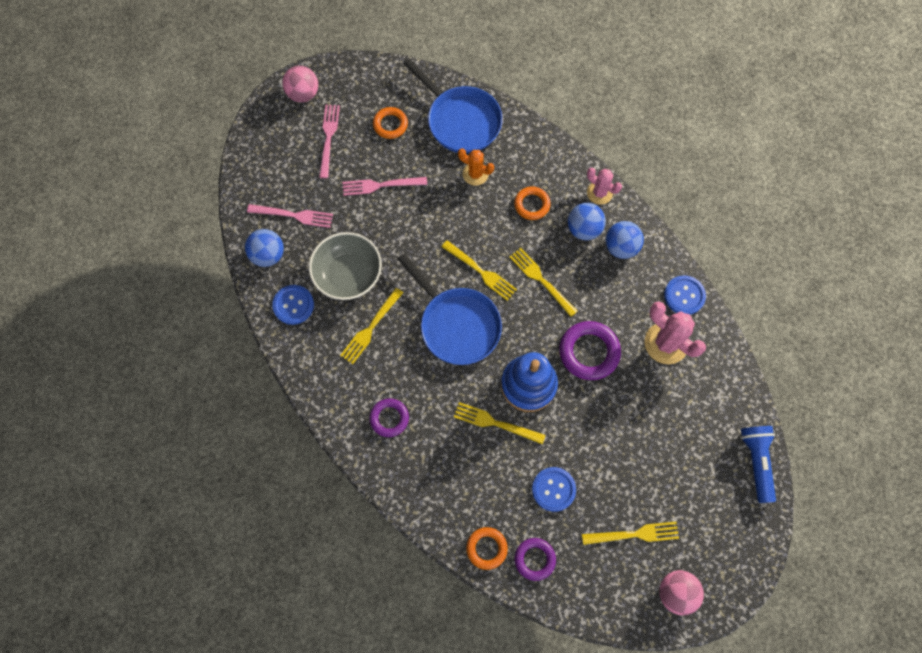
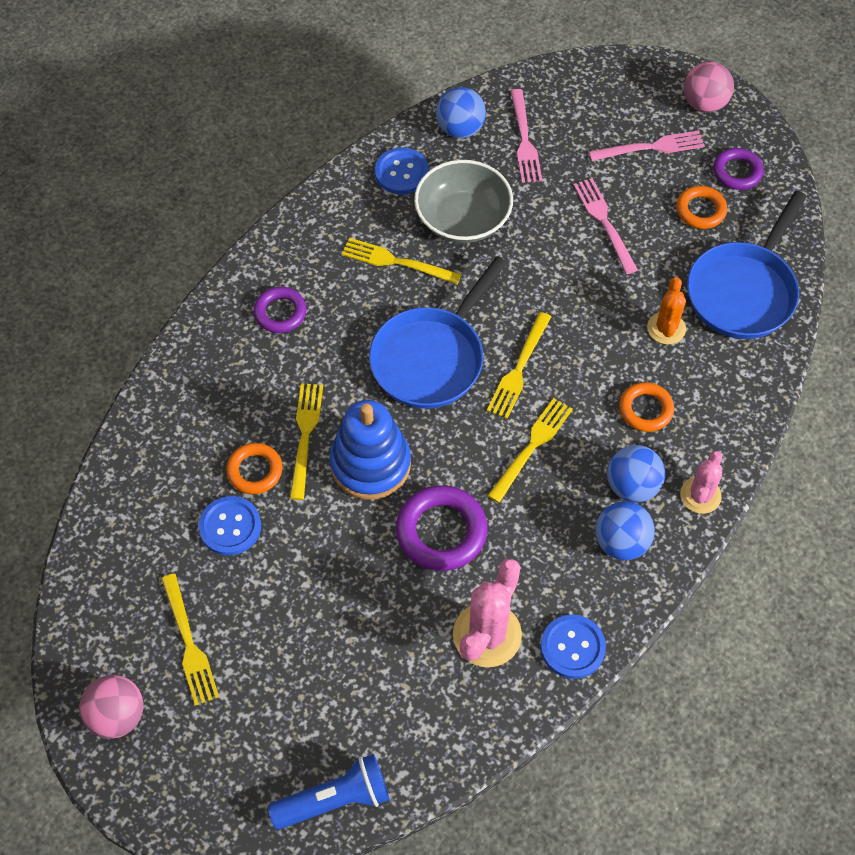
camera: 75 degrees right, 10 degrees down
orange ring [466,527,508,570] -> orange ring moved to [226,443,283,494]
purple ring [515,538,556,581] -> purple ring moved to [713,148,763,190]

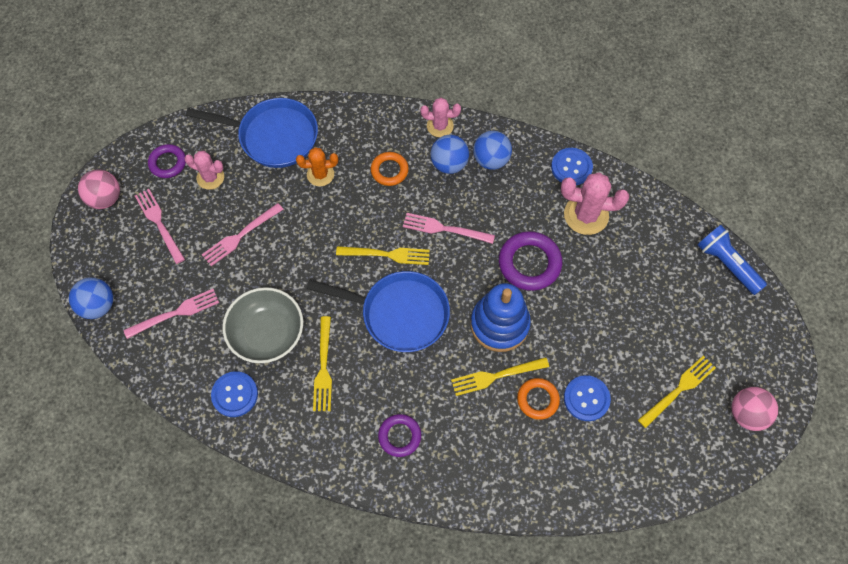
camera: 110 degrees left, 5 degrees up
blue ball [436,87,486,138] -> blue ball moved to [69,278,113,319]
yellow fork [487,398,573,503] -> pink fork [403,213,495,244]
orange ring [676,186,727,229] -> pink cactus [184,151,224,190]

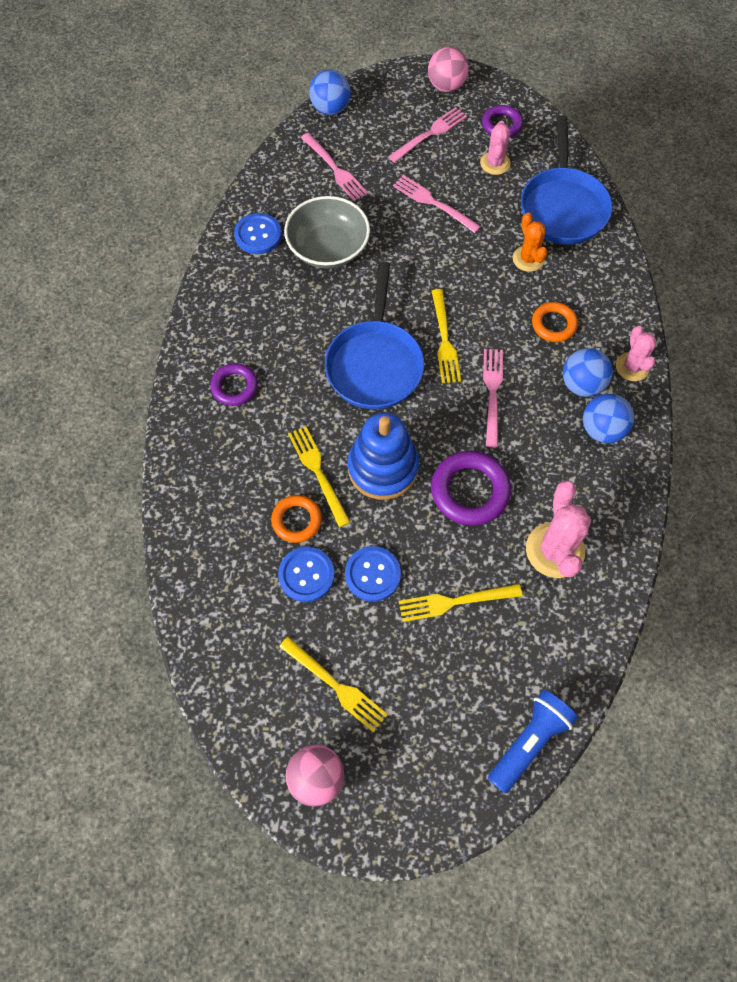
camera: 80 degrees right, 0 degrees up
yellow fork [313,316,332,411] -> yellow fork moved to [399,584,522,622]
blue button [551,148,593,185] -> blue button moved to [345,546,401,602]

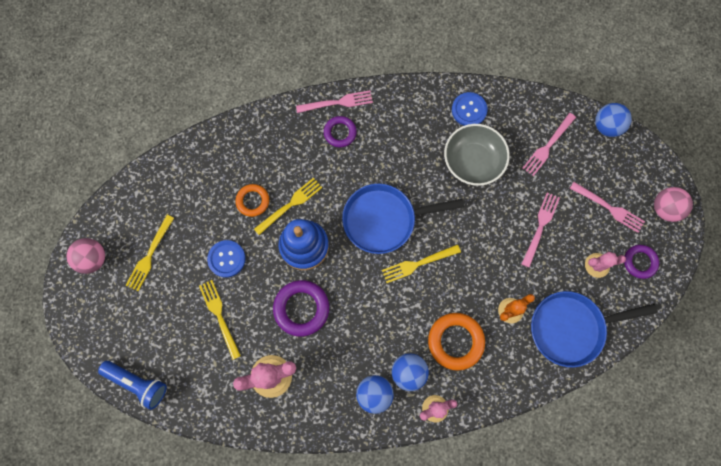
camera: 75 degrees right, 10 degrees up
blue button [278,547,335,602] -> none
pink fork [483,349,503,447] -> pink fork moved to [296,90,373,113]
orange ring [532,302,578,342] -> orange ring [428,313,485,371], size x1.60

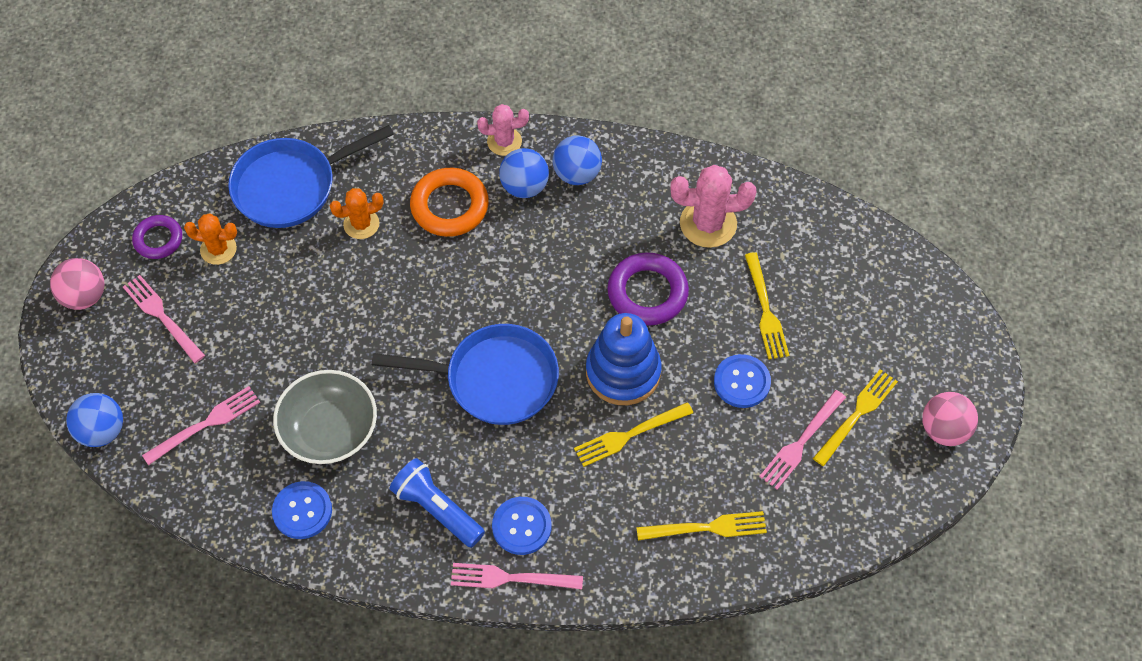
camera: 165 degrees left, 15 degrees down
blue flashlight [98,361,167,410] -> blue flashlight moved to [390,458,485,548]
orange ring [235,184,269,217] -> none
purple ring [324,116,357,147] -> blue button [492,497,551,555]
yellow fork [382,244,461,283] -> yellow fork moved to [636,511,767,540]
pink fork [522,192,560,268] -> pink fork moved to [759,390,846,490]
blue pan [531,291,658,367] -> blue pan turned 150 degrees clockwise [228,125,394,228]
pink cactus [585,252,626,278] -> orange cactus [184,214,237,265]

